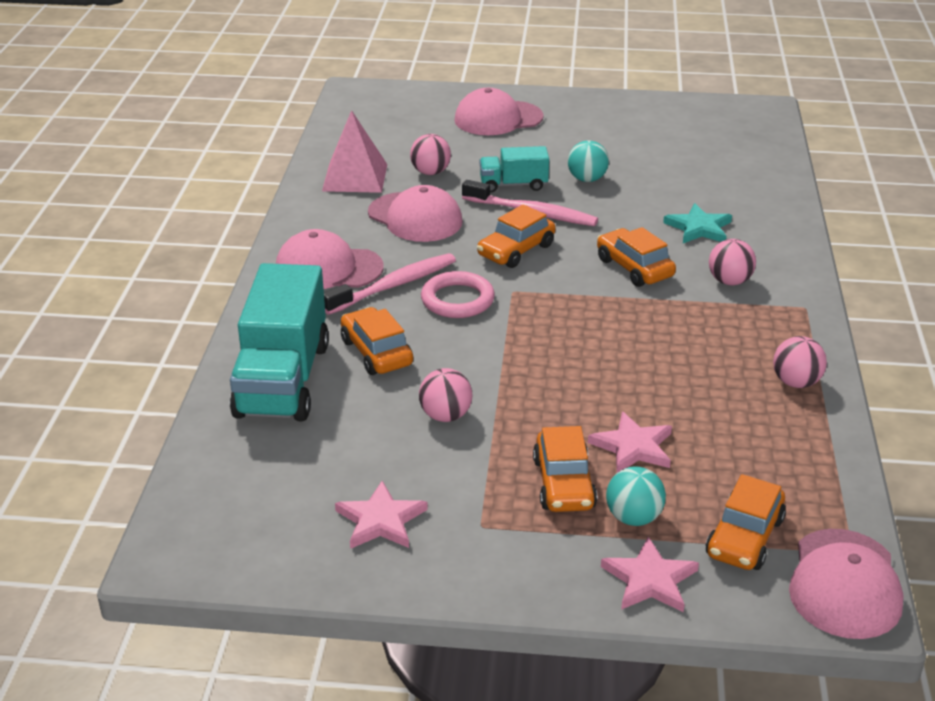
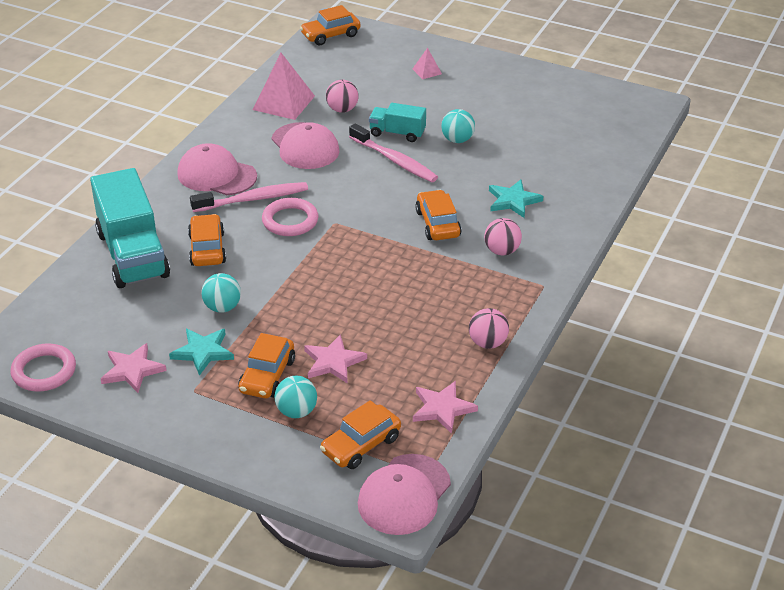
camera: 20 degrees right, 5 degrees up
turquoise truck [230,263,329,421] -> turquoise truck turned 45 degrees counterclockwise [90,168,170,288]
pink ball [419,368,472,422] -> turquoise ball [201,273,241,313]
pink cap [454,88,544,135] -> pink pyramid [413,48,442,79]
orange car [477,204,555,268] -> orange car moved to [300,5,361,45]
pink star [601,537,699,612] -> pink star moved to [413,381,478,434]
none -> pink ring [10,344,76,391]
none -> turquoise star [169,329,234,376]

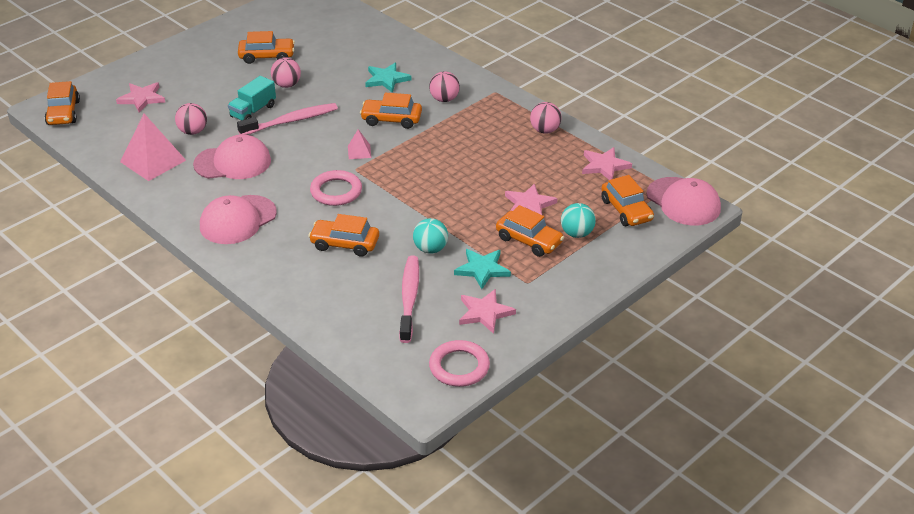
camera: 70 degrees left, 0 degrees up
turquoise truck [90,168,170,288] -> none
pink toothbrush [190,182,308,212] -> pink toothbrush moved to [399,256,419,343]
pink pyramid [413,48,442,79] -> pink pyramid moved to [348,129,371,159]
turquoise ball [441,109,475,143] -> pink ball [271,57,301,88]
none -> pink star [116,82,165,113]
none -> orange car [238,31,295,64]

